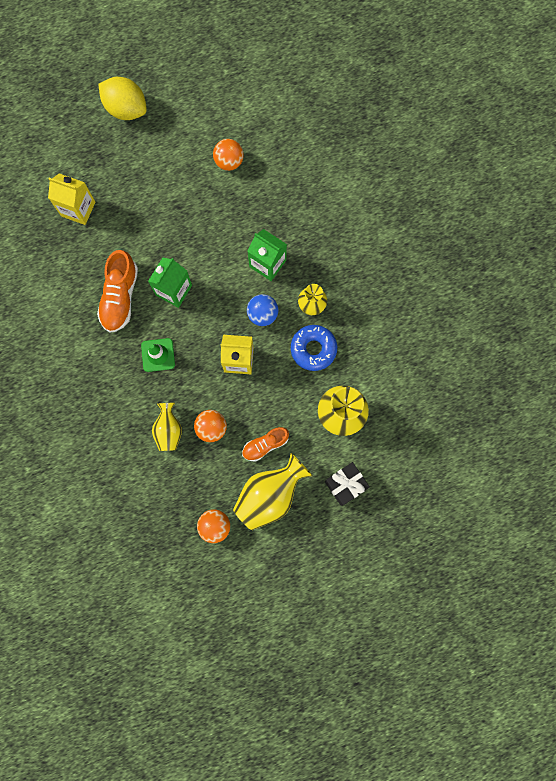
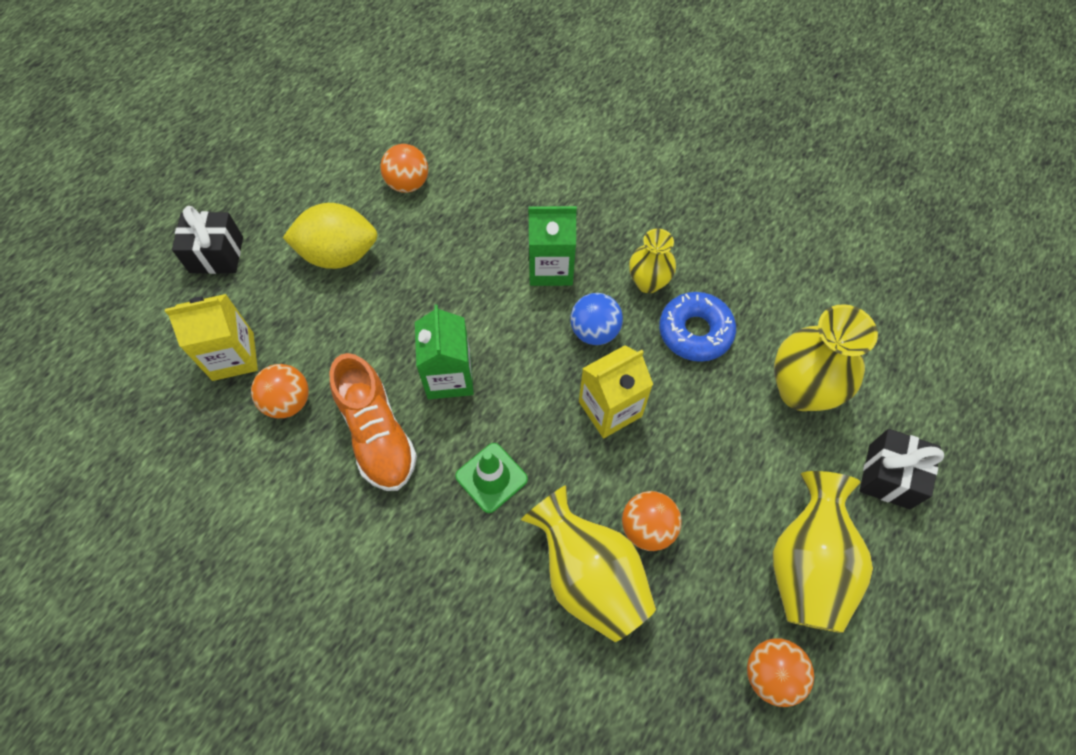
camera: 35 degrees left, 15 degrees down
yellow lemon [98,77,147,120] -> yellow lemon moved to [283,203,378,269]
yellow vase [152,403,182,451] -> yellow vase [521,485,656,642], size x1.67
orange shoe [242,427,289,462] -> none
none -> black gift [172,206,243,274]
none -> orange ball [251,364,309,418]

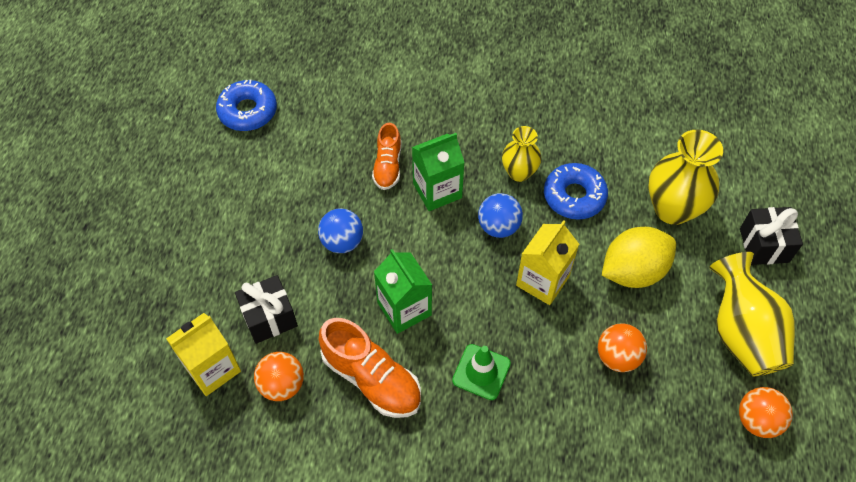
camera: 25 degrees left, 5 degrees down
black gift [172,206,243,274] -> black gift moved to [235,275,298,344]
yellow lemon [283,203,378,269] -> yellow lemon moved to [602,227,676,288]
orange ball [380,144,428,193] -> none
yellow vase [521,485,656,642] -> none
none -> blue donut [216,80,277,131]
none -> blue ball [318,208,363,253]
none -> orange shoe [372,123,401,190]

